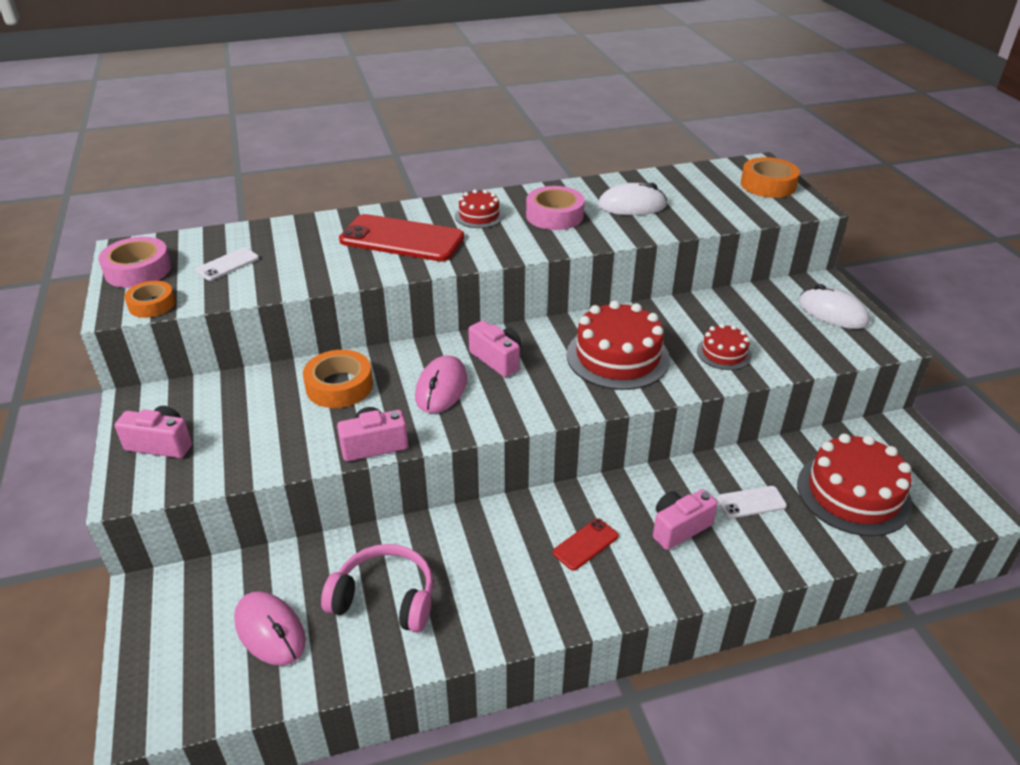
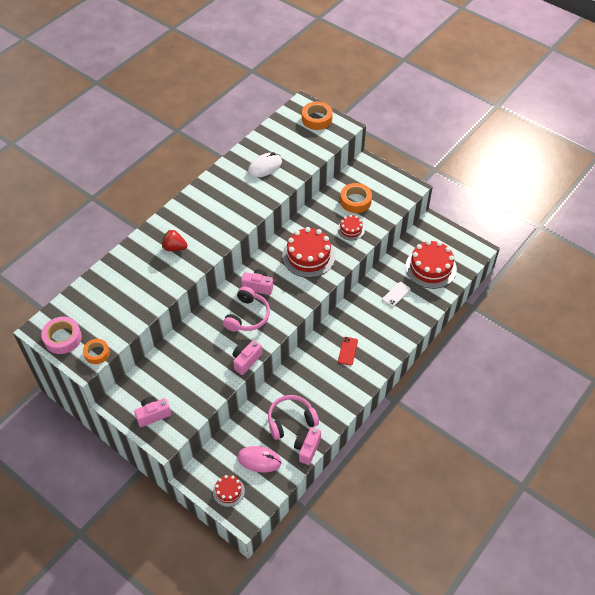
camera: 35 degrees left, 15 degrees up
white phone [196,248,259,281] -> none
orange tape [303,350,373,408] -> orange tape moved to [340,183,372,213]
red phone [339,214,464,261] -> red strawberry [162,230,188,251]
pink mouse [415,355,467,413] -> pink headphones [223,286,270,332]
red cake [455,189,504,228] -> red cake moved to [213,475,245,507]
pink tape [526,186,585,230] -> none
pink camera [653,489,718,550] -> pink camera moved to [294,427,321,465]
white mouse [798,284,870,329] -> none

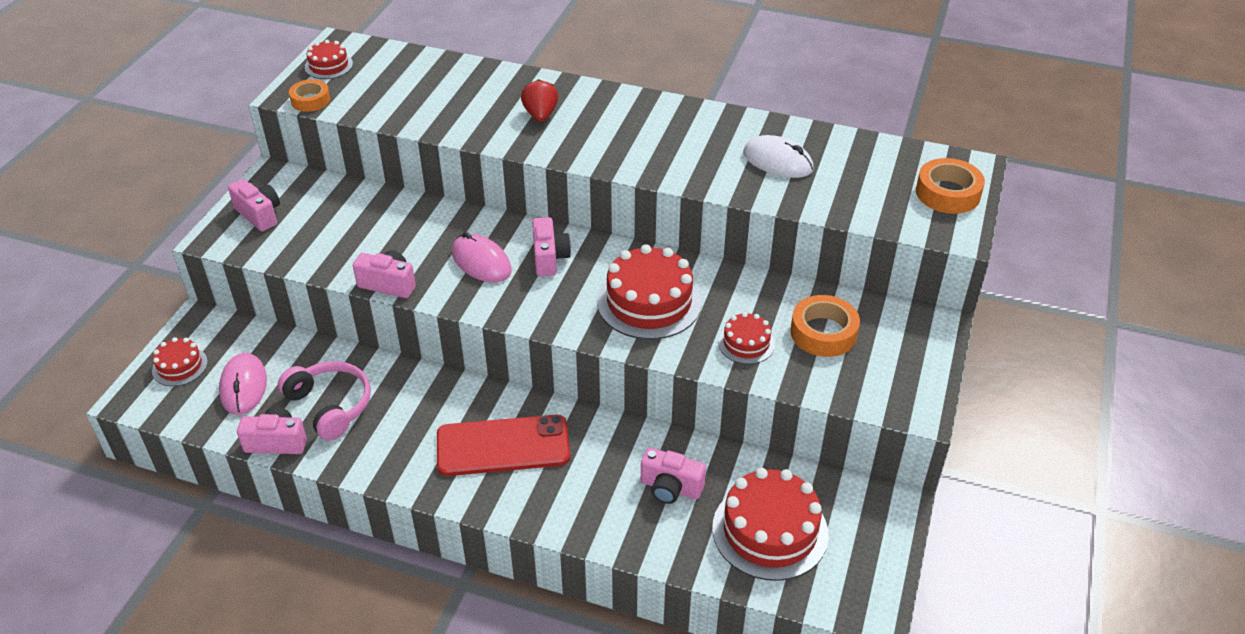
camera: 70 degrees right, 10 degrees down
pink tape [41,317,82,354] -> red cake [305,40,353,79]
pink headphones [223,286,270,332] -> pink mouse [452,232,512,283]
red phone [338,337,358,366] -> red phone [437,415,570,476], size x2.09
white phone [382,282,411,307] -> pink camera [641,447,706,504]

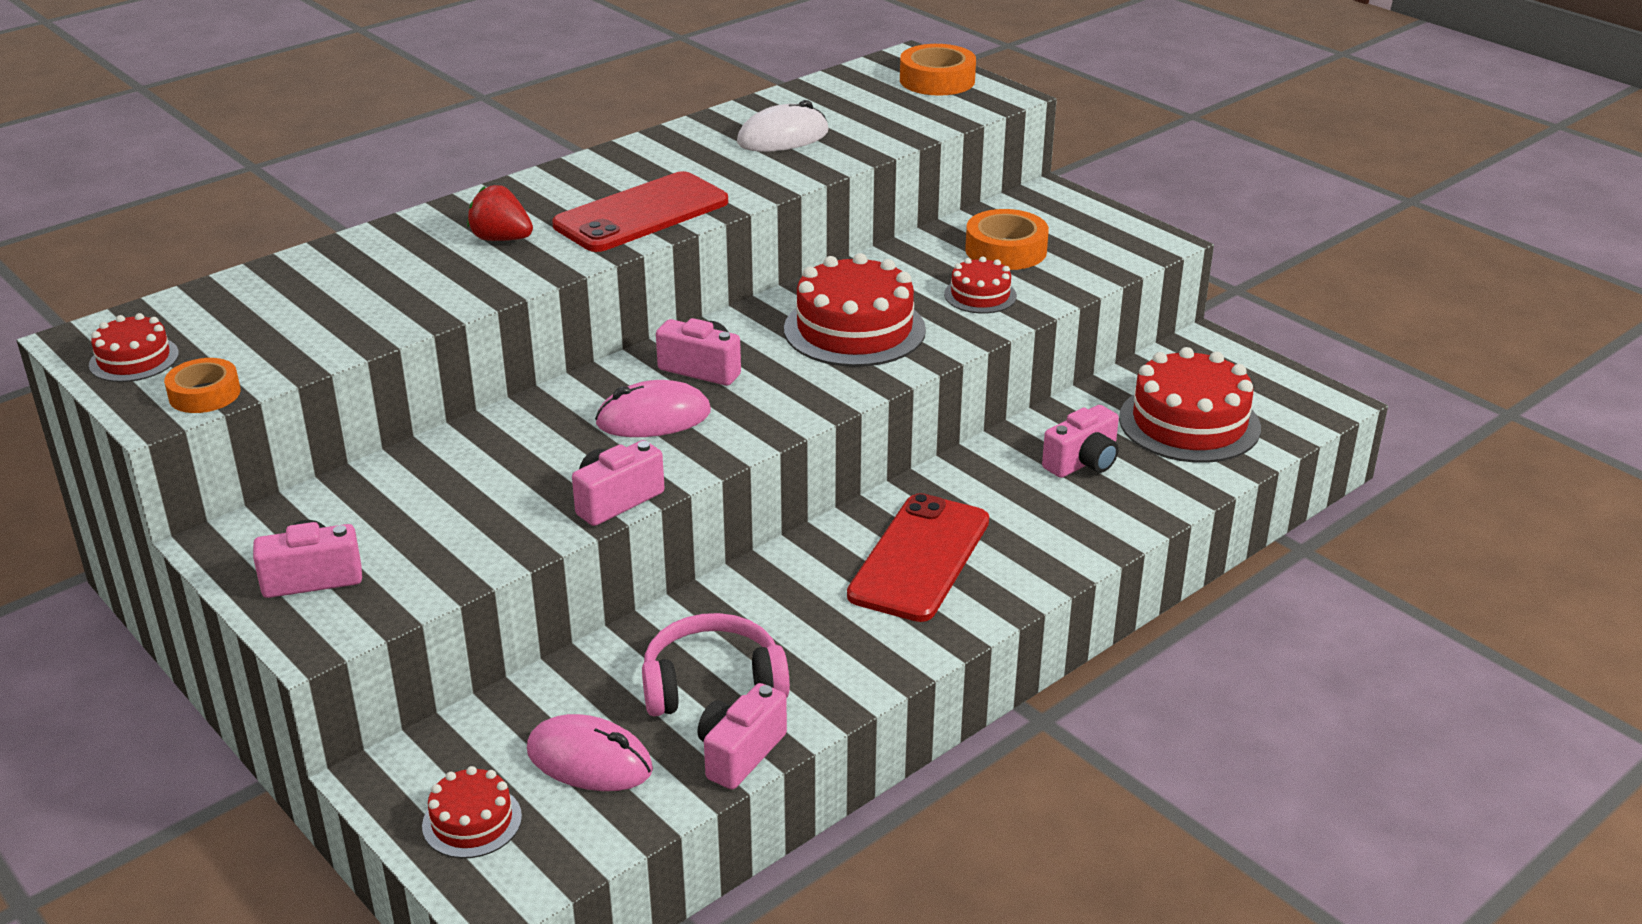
camera: 60 degrees left, 10 degrees down
none -> red phone [552,171,728,252]

